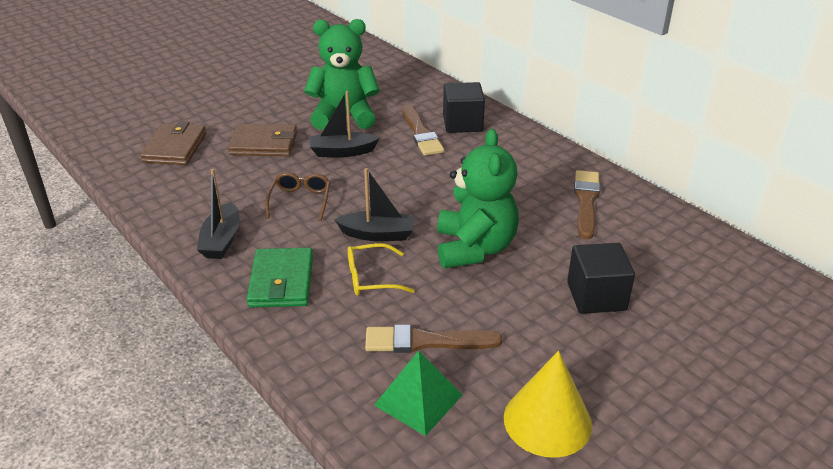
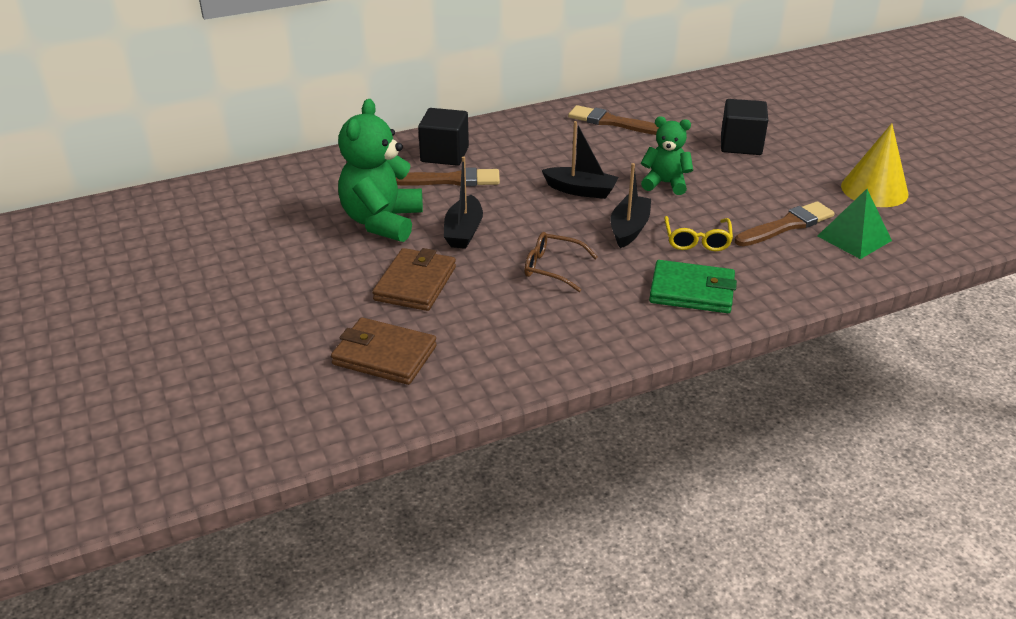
camera: 75 degrees left, 0 degrees up
black boat [197,169,240,259] -> black boat moved to [542,121,618,199]
brown brush [365,325,502,353] -> brown brush turned 135 degrees counterclockwise [735,201,835,246]
green teddy bear [437,129,519,268] -> green teddy bear [641,116,693,195], size x0.60

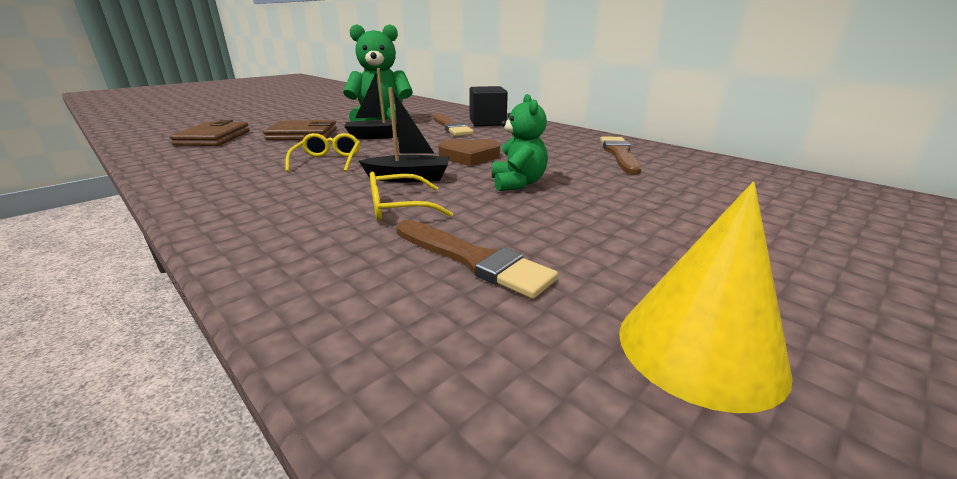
camera: 70 degrees right, 10 degrees down
brown glasses [524,232,598,292] -> yellow glasses [286,133,360,172]
black boat [542,121,618,199] -> brown heart [438,139,500,166]
green wallet [649,260,737,313] -> none
black cube [721,99,768,155] -> none
green pyramid [818,189,892,259] -> none

